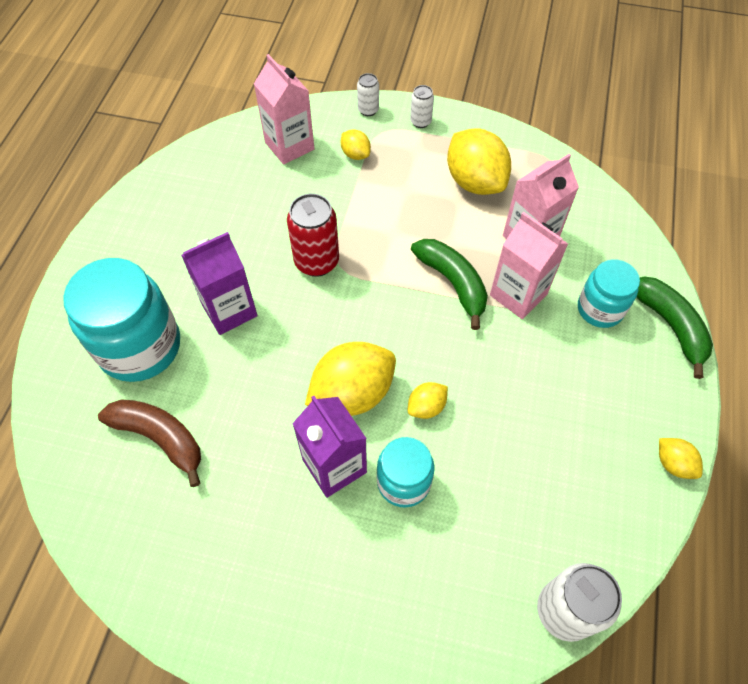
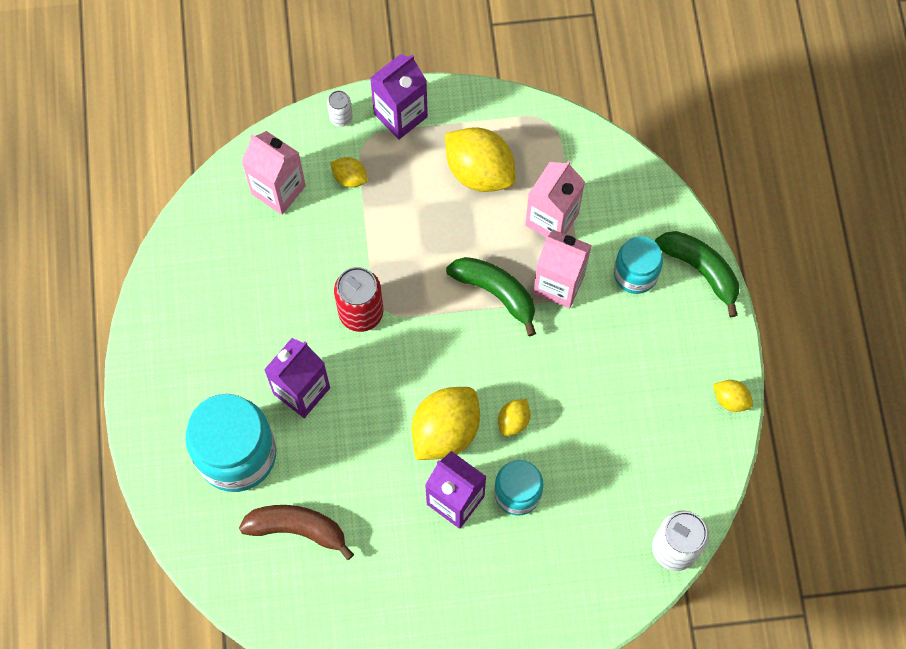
camera: 20 degrees left, 10 degrees up
white can [410,85,434,128] -> purple carton [370,54,428,140]

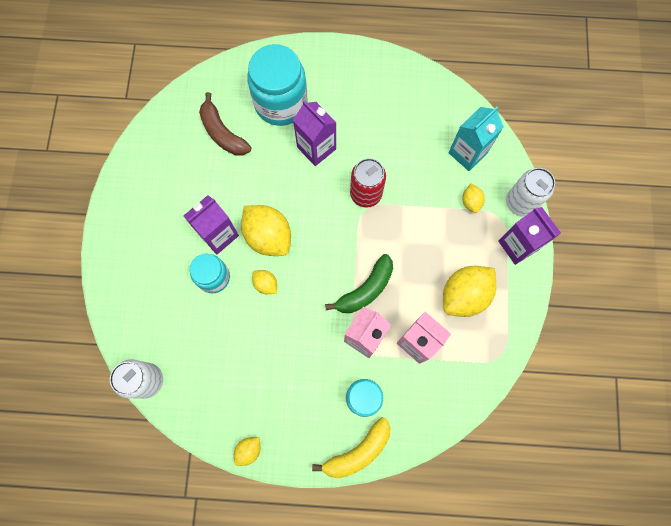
camera: 100 degrees right, 5 degrees up
brown banana [239,505,354,560] -> brown banana turned 120 degrees clockwise [199,92,251,155]
pink carton [241,131,306,215] -> turquoise carton [448,107,504,171]
white can [327,90,353,127] -> white can [506,168,555,216], size x1.86
yellow lemon [330,157,368,188] -> yellow lemon turned 45 degrees counterclockwise [462,184,485,213]
green banana [655,231,739,317] -> yellow banana [312,417,391,478]

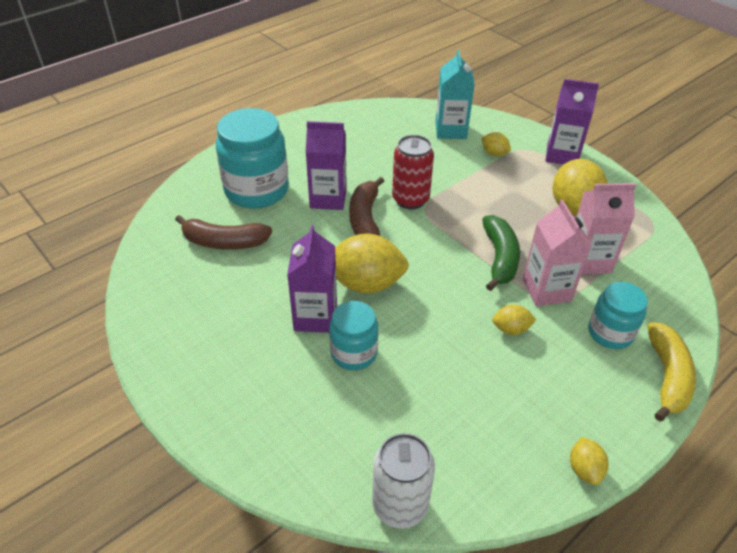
camera: 45 degrees left, 30 degrees down
yellow lemon [252,270,277,294] -> yellow lemon moved to [492,304,536,335]
white can [506,168,555,216] -> none
none -> brown banana [349,177,384,236]

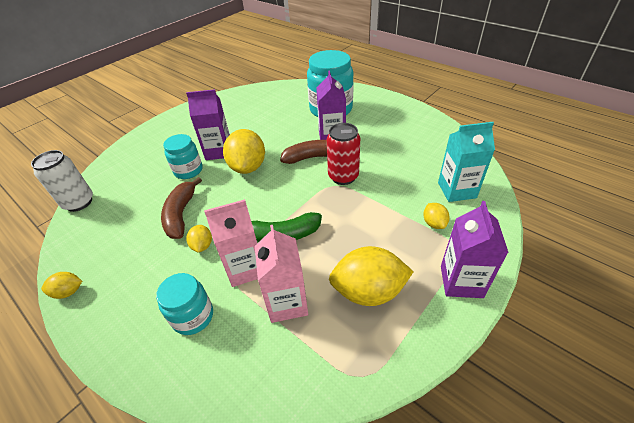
camera: 85 degrees right, 0 degrees up
brown banana [175,215,272,250] -> brown banana moved to [161,177,202,239]
yellow lemon [481,132,511,156] -> yellow lemon turned 45 degrees counterclockwise [423,203,450,229]
yellow banana [647,322,696,422] -> none

